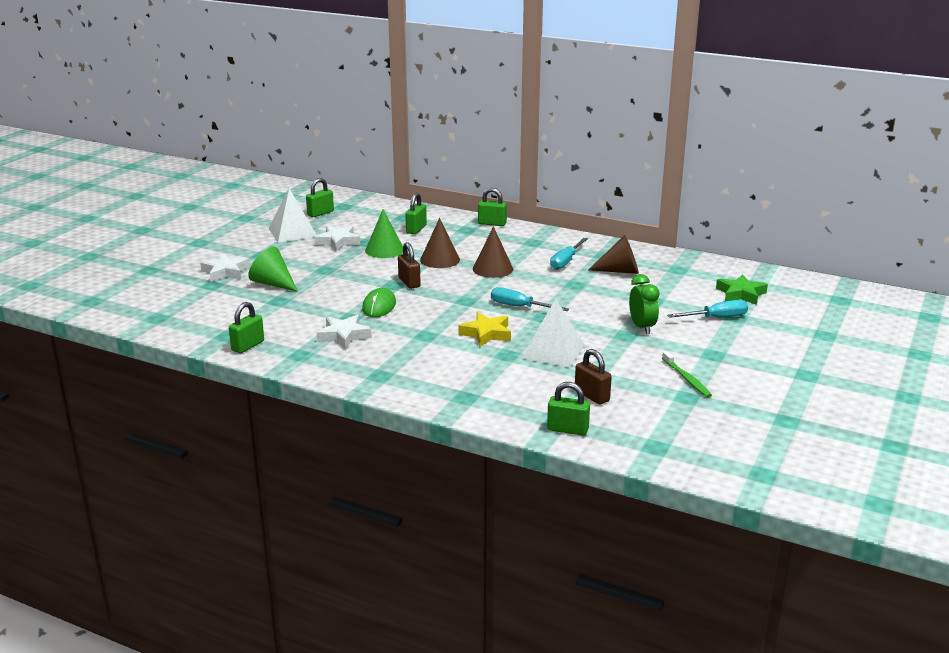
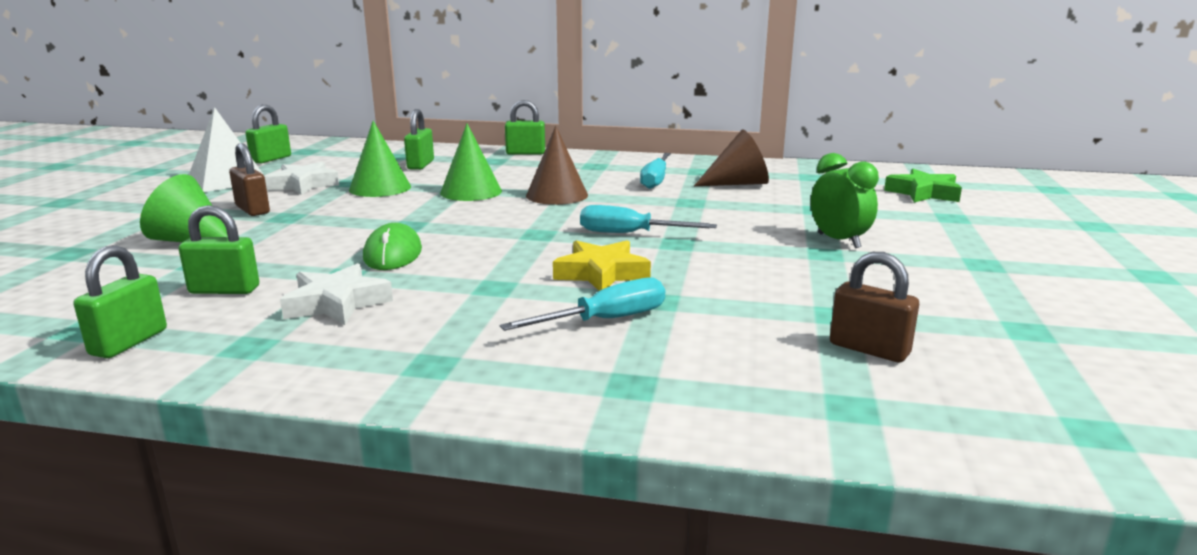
camera: 15 degrees left, 5 degrees down
white star [200,253,250,282] -> none
brown padlock [398,242,421,289] -> brown padlock moved to [229,143,270,216]
brown cone [420,218,460,268] -> green cone [440,124,502,201]
white pyramid [522,298,585,368] -> none
green padlock [547,382,590,436] -> green padlock moved to [179,205,259,294]
green toothbrush [662,351,712,398] -> none
turquoise screwdriver [667,300,748,318] -> turquoise screwdriver moved to [500,278,665,331]

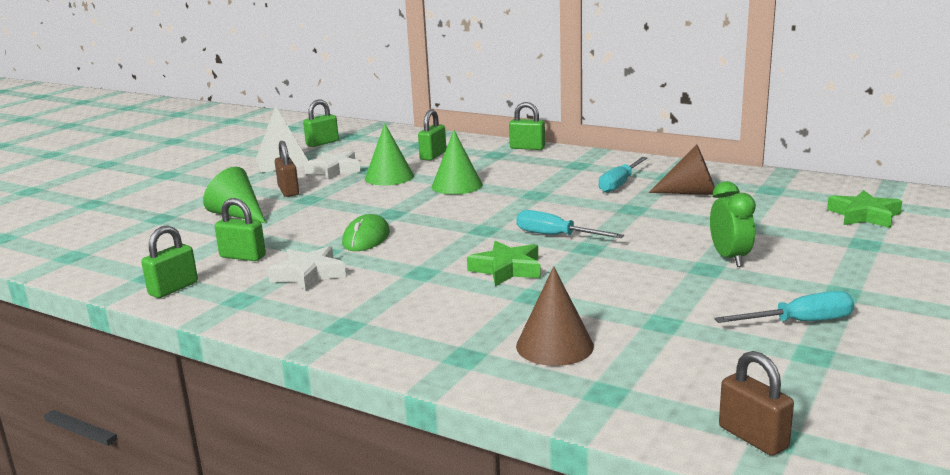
camera: 20 degrees right, 0 degrees up
turquoise screwdriver [500,278,665,331] -> turquoise screwdriver moved to [714,291,854,323]
brown cone [526,126,588,205] -> brown cone moved to [516,266,594,366]
yellow star [553,240,651,291] -> green star [467,241,541,286]
brown padlock [830,252,919,362] -> brown padlock moved to [719,351,794,456]

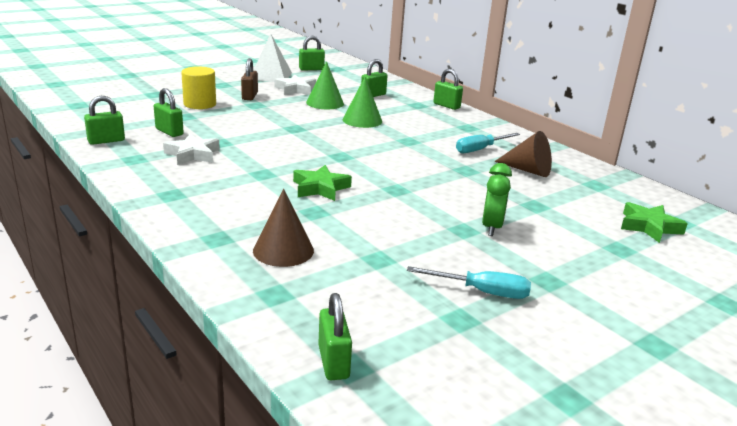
camera: 20 degrees right, 5 degrees up
green cone [203,167,266,223] -> yellow cylinder [181,66,216,109]
green mouse [342,214,390,251] -> none
turquoise screwdriver [516,210,624,238] -> none
brown padlock [719,351,794,456] -> green padlock [318,293,352,380]

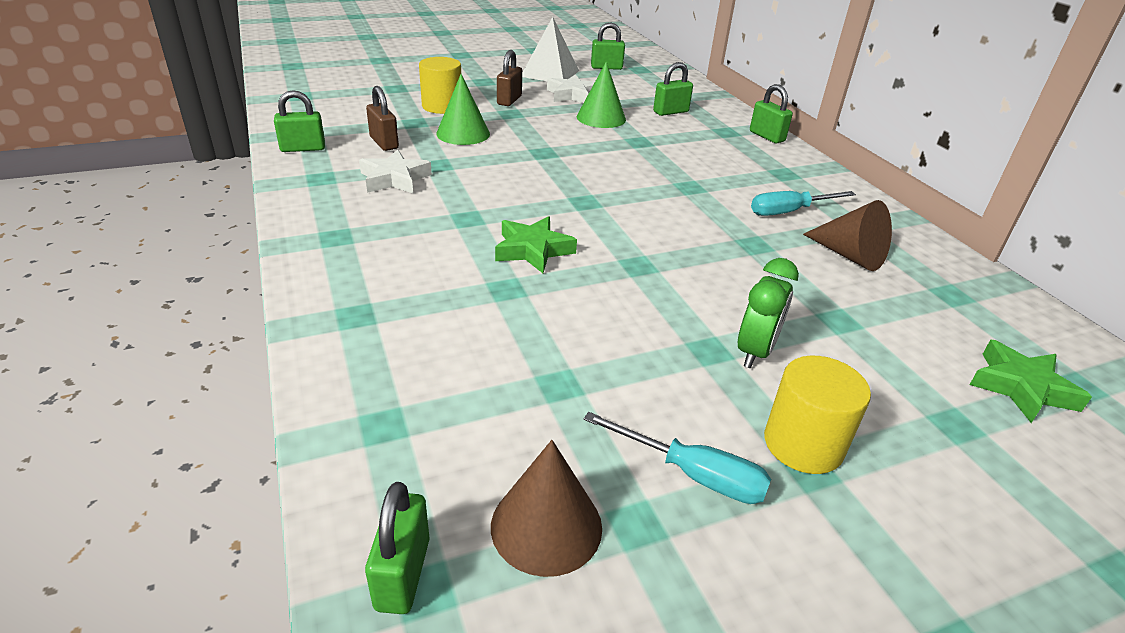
camera: 15 degrees right, 10 degrees up
green padlock [154,88,184,137] -> brown padlock [366,86,399,151]
brown cone [253,189,314,267] -> brown cone moved to [491,440,602,577]
green cone [343,77,382,128] -> green cone moved to [436,74,490,145]
none -> yellow cylinder [764,356,871,474]

